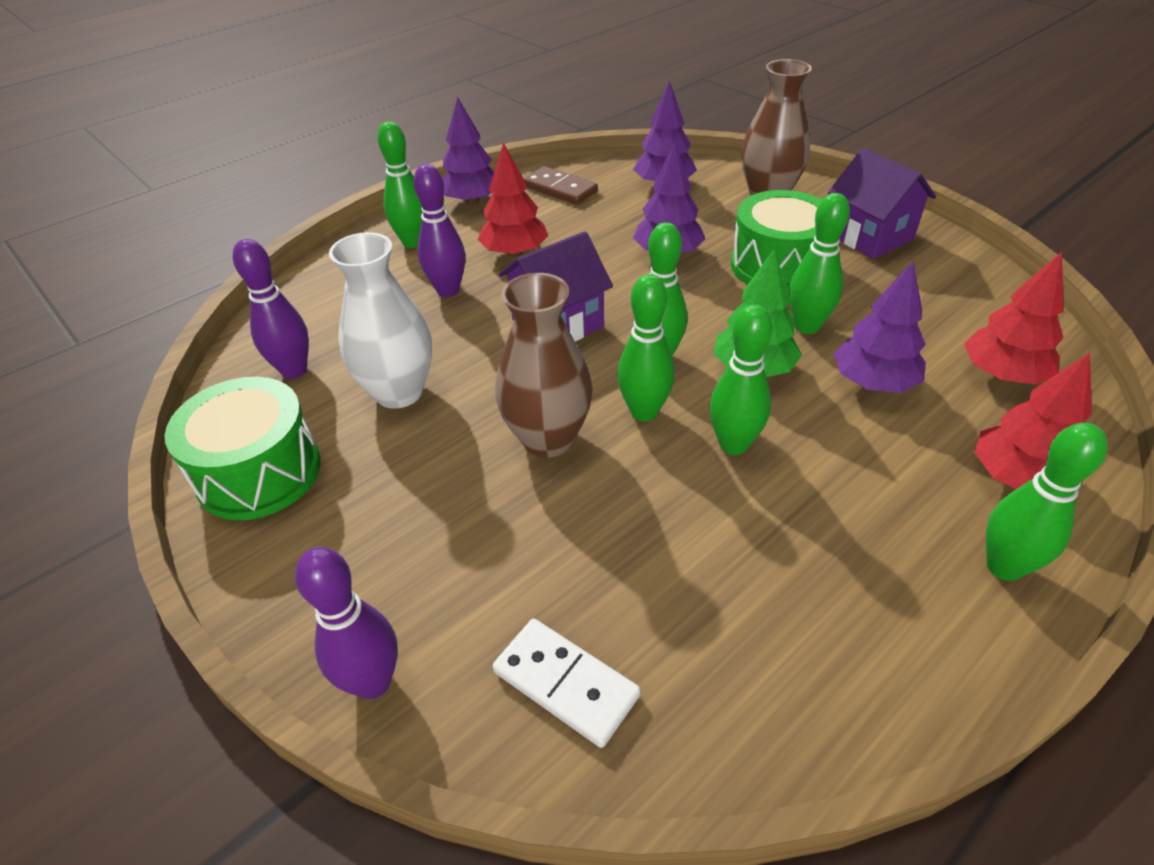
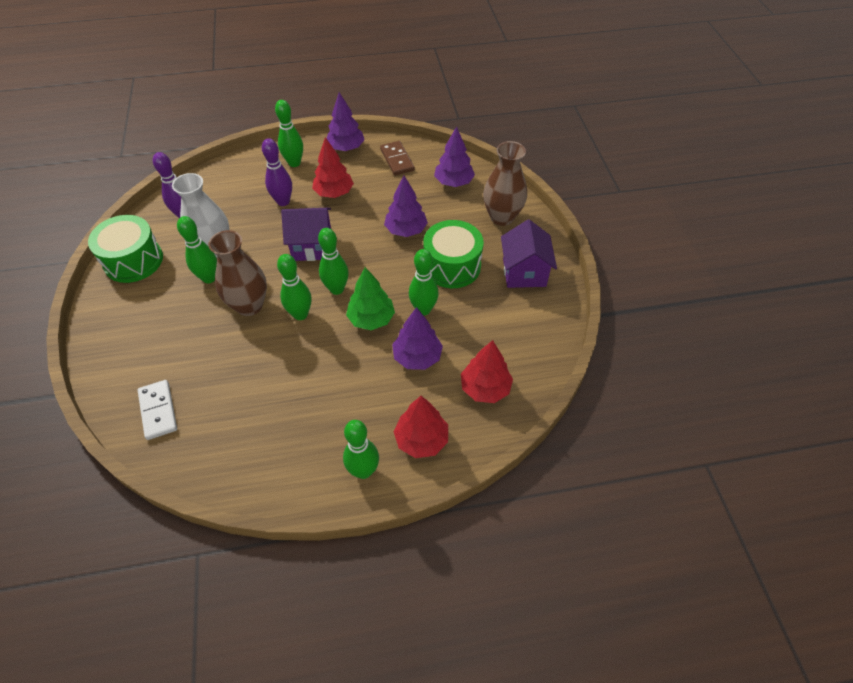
camera: 30 degrees right, 10 degrees up
purple bowling pin [295,547,398,699] -> none
green bowling pin [709,304,773,455] -> green bowling pin moved to [177,216,217,283]

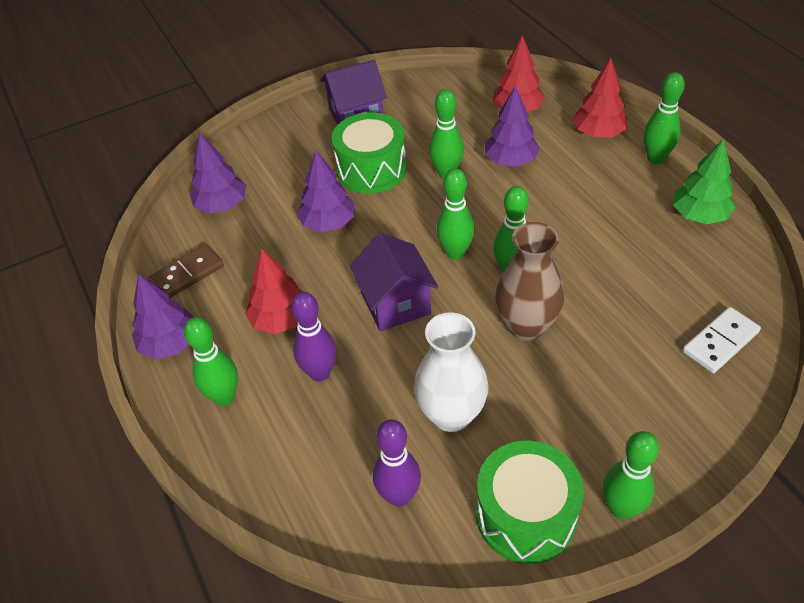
camera: 105 degrees left, 5 degrees down
green bowling pin [177,216,217,283] -> green bowling pin moved to [603,431,659,520]
green tree [346,267,395,330] -> green tree moved to [673,139,736,224]
brown vase [483,141,527,226] -> none

